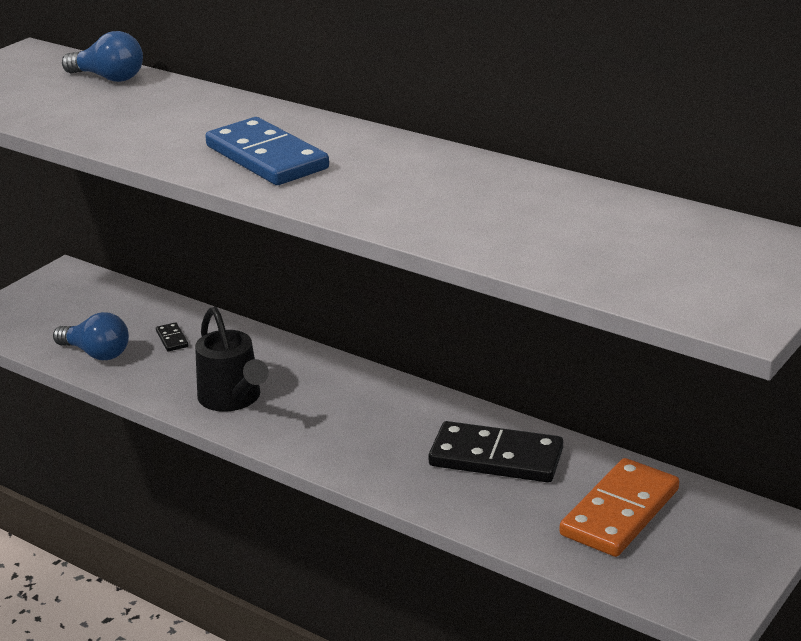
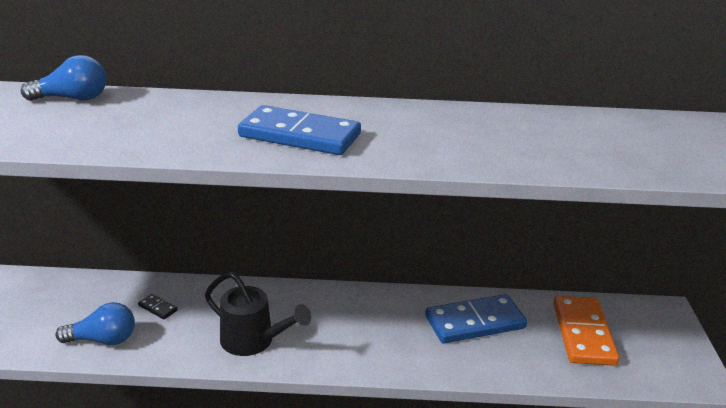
camera: 35 degrees left, 0 degrees up
black domino [428,421,563,483] -> blue domino [426,294,527,344]

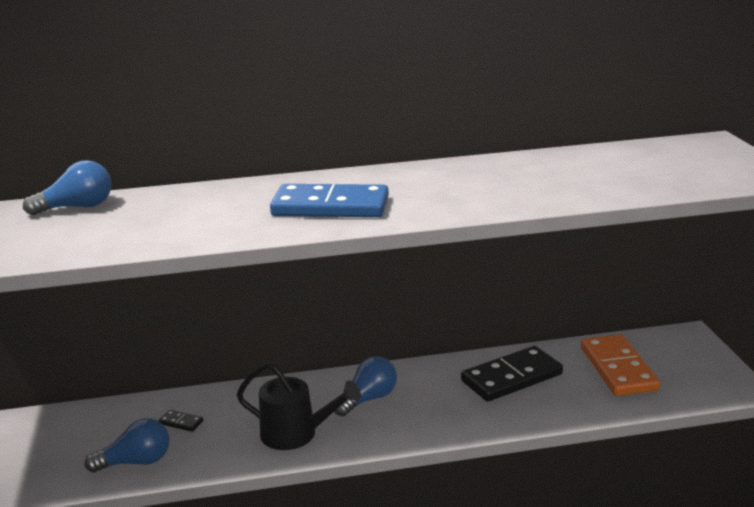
camera: 10 degrees left, 5 degrees down
blue domino [426,294,527,344] -> black domino [461,346,563,402]
none -> blue light bulb [334,356,397,416]

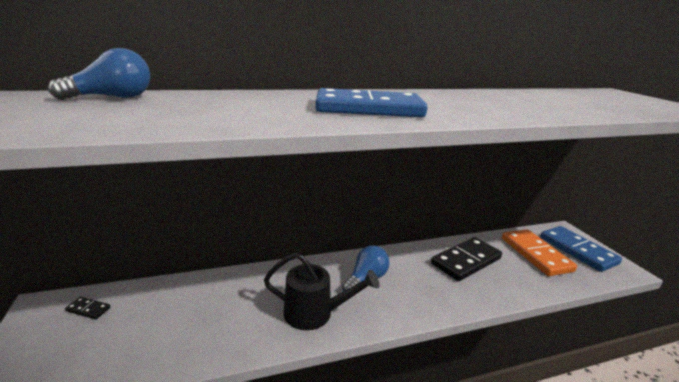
camera: 10 degrees left, 0 degrees up
blue light bulb [85,418,169,473] -> none
black domino [158,410,203,432] -> black domino moved to [65,297,110,319]
none -> blue domino [540,226,622,272]

